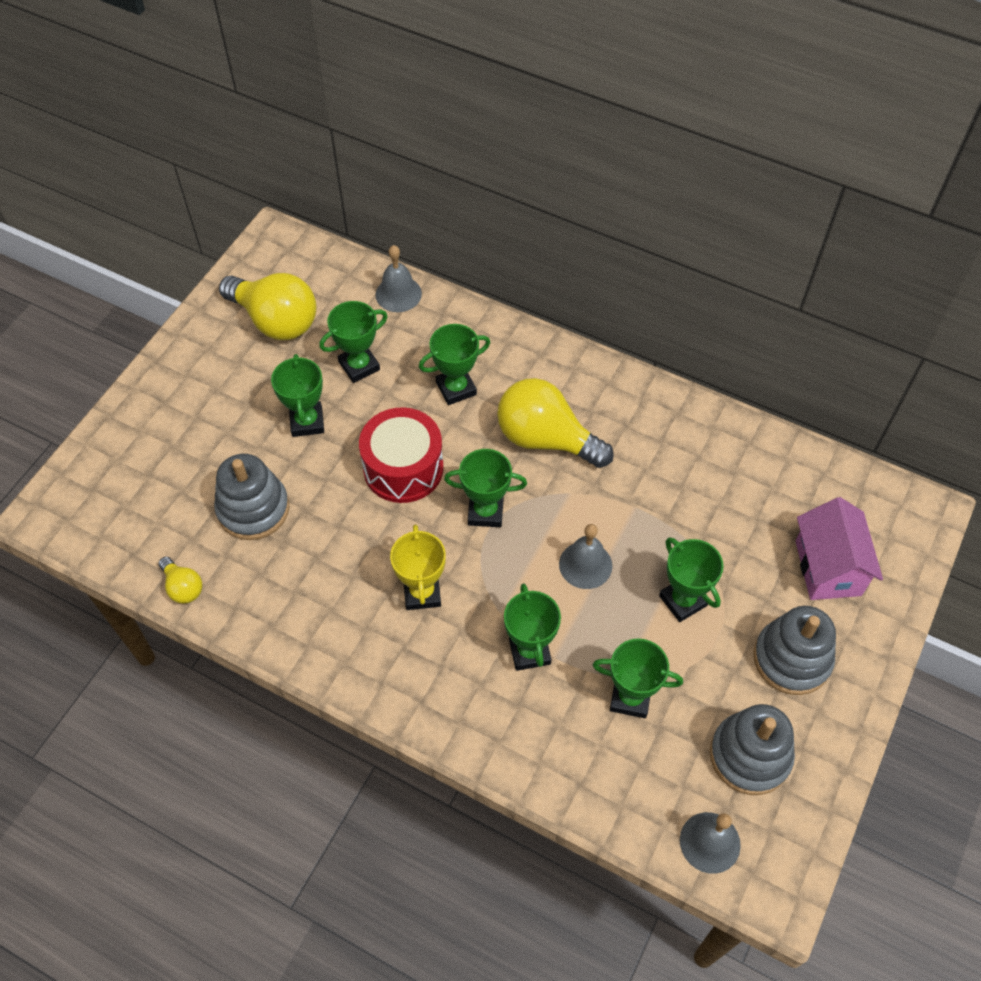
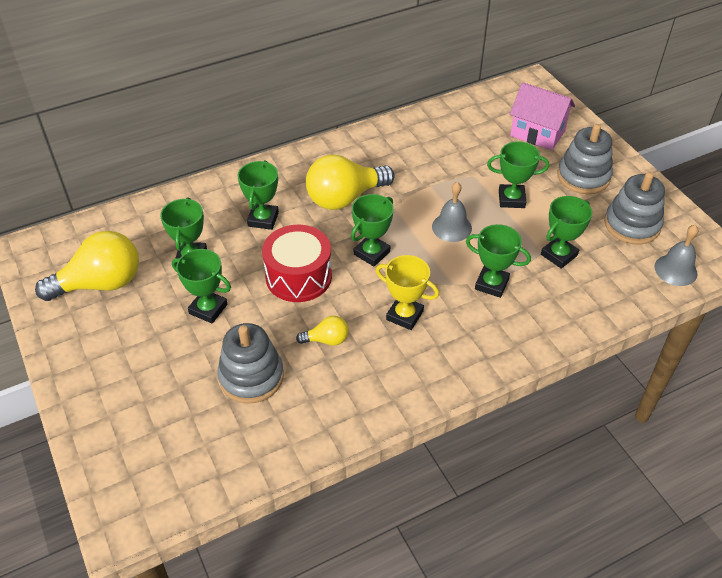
camera: 55 degrees left, 10 degrees down
yellow light bulb [159,557,202,603] -> yellow light bulb moved to [296,316,349,346]
grey bell [376,245,422,312] -> none

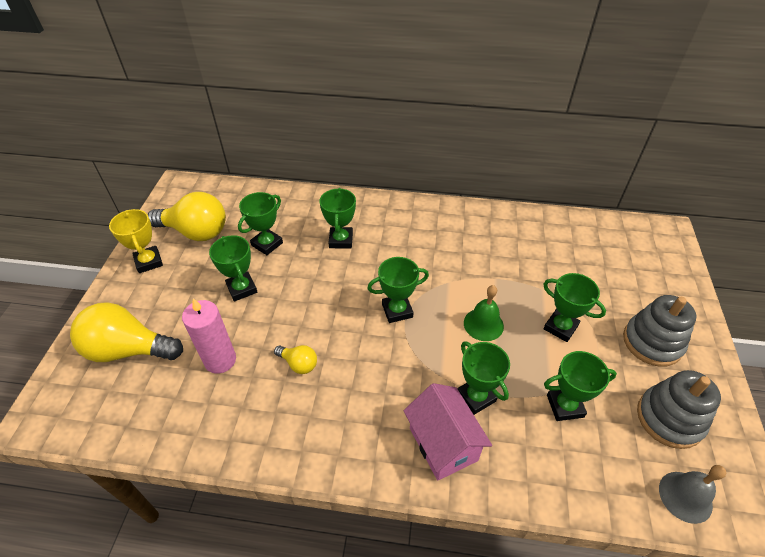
camera: 35 degrees right, 0 degrees up
grey stacking toy [217,323,284,404] -> pink candle [182,298,236,374]
green trophy [238,160,279,230] -> green trophy turned 45 degrees counterclockwise [320,188,356,248]
red drum [262,225,332,302] -> none
yellow light bulb [306,154,395,210] -> yellow light bulb moved to [70,302,183,362]
yellow trophy [376,255,439,330] -> yellow trophy moved to [109,209,163,273]
grey bell [432,182,472,242] -> green bell [464,285,504,341]
pink house [510,82,575,150] -> pink house moved to [404,383,492,481]

